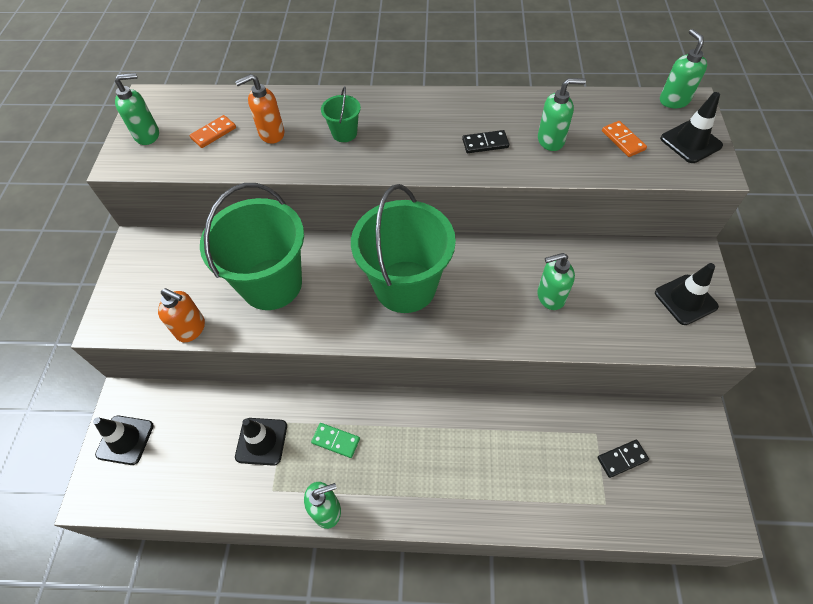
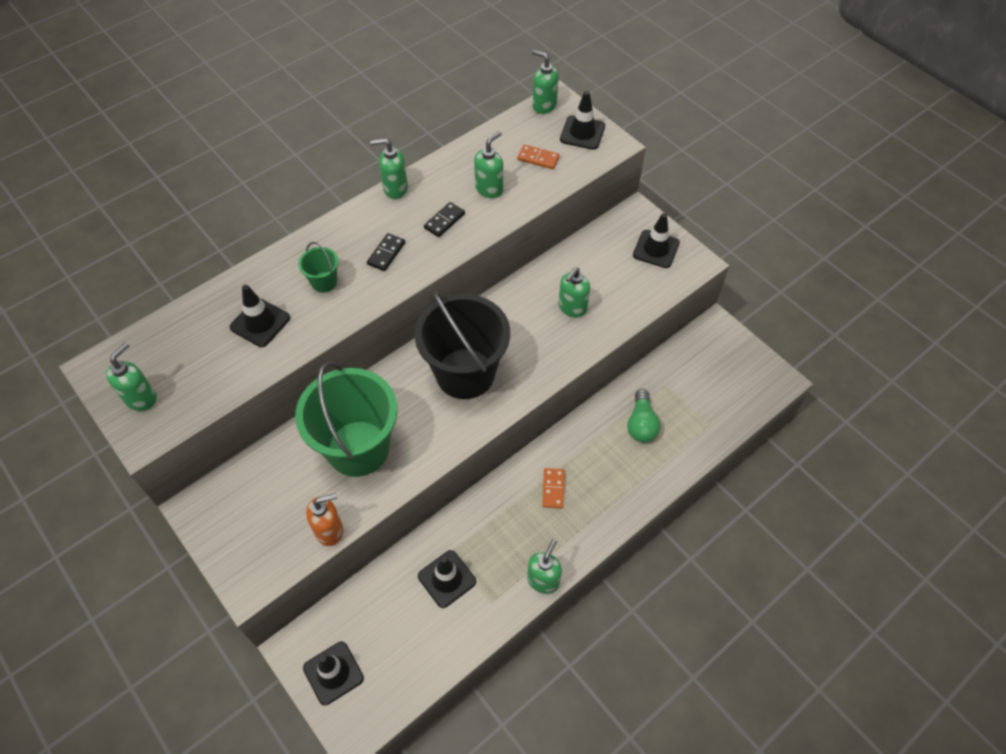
camera: 45 degrees left, 0 degrees up
orange domino [189,115,236,148] -> orange domino moved to [542,468,565,509]
orange soap dispenser [235,74,284,143] -> black traffic cone [230,285,290,347]
green domino [311,423,360,458] -> none
green bucket [351,184,456,313] -> black bucket [414,291,510,399]
black domino [597,440,649,478] -> black domino moved to [367,233,405,271]
none -> green soap dispenser [370,138,408,199]
none -> green light bulb [627,389,660,442]

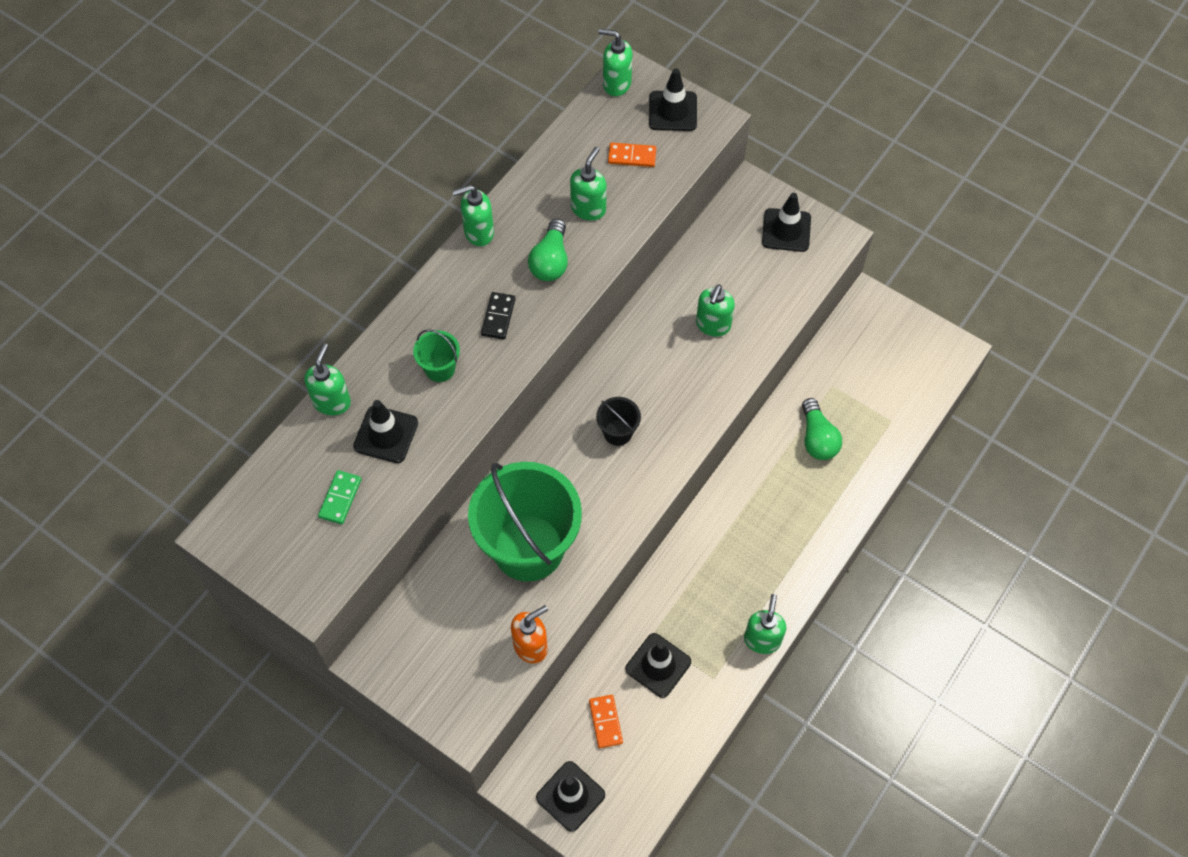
camera: 15 degrees left, 5 degrees up
green soap dispenser [106,342,157,411] -> green soap dispenser moved to [304,343,351,416]
black bucket [414,291,510,399] -> black bucket [596,397,641,446], size x0.42
black domino [424,202,465,237] -> green light bulb [528,219,568,281]
orange domino [542,468,565,509] -> orange domino moved to [589,695,623,748]
none -> green domino [318,470,361,524]

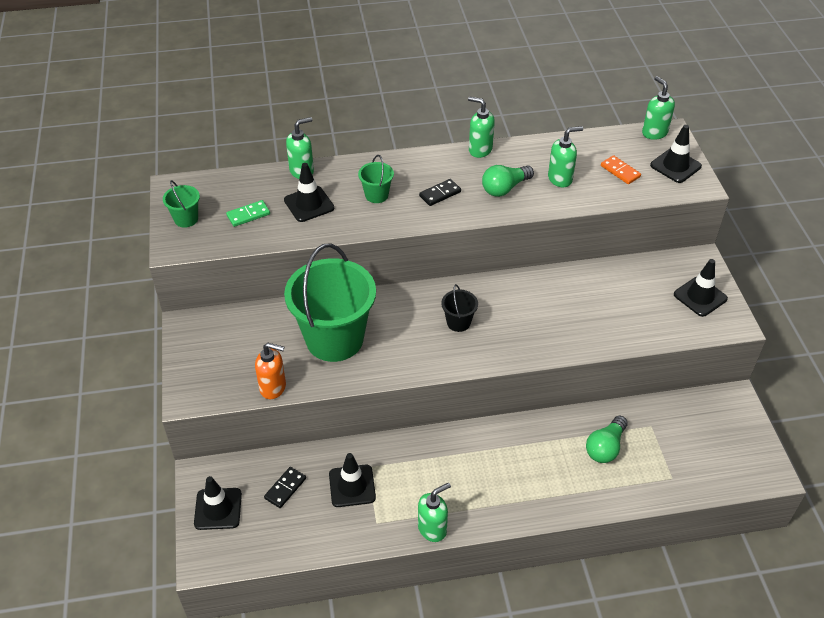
camera: 45 degrees right, 15 degrees down
orange domino [589,695,623,748] -> black domino [264,467,306,508]
green soap dispenser [696,284,735,337] -> none
none -> green bucket [163,180,200,228]

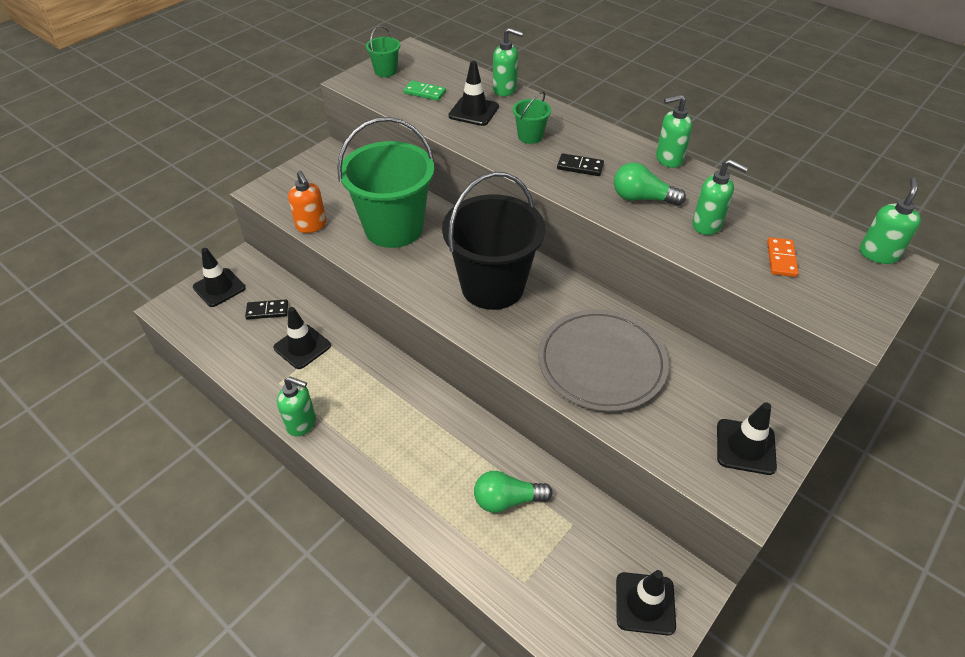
camera: 50 degrees right, 0 degrees up
black bucket [441,284,478,332] -> black bucket [442,172,545,310], size x2.37
green soap dispenser [468,96,495,158] -> green soap dispenser turned 90 degrees counterclockwise [656,94,692,168]
black traffic cone [650,125,702,183] -> black traffic cone moved to [616,570,676,635]
none -> grey plate [538,309,669,411]

